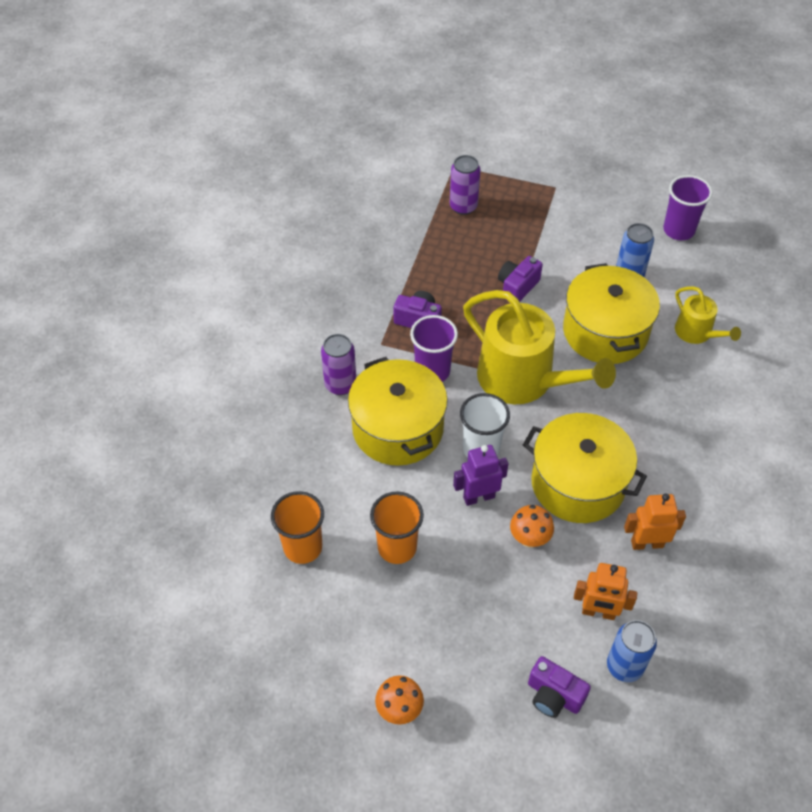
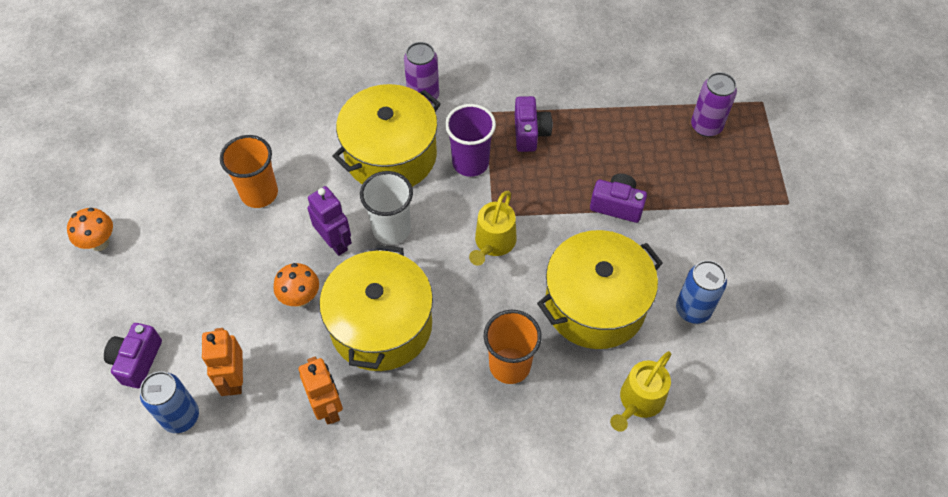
camera: 70 degrees right, 5 degrees up
orange cup [271,491,324,564] -> orange cup moved to [484,310,542,384]
yellow watering can [463,290,616,404] -> yellow watering can [469,191,516,266], size x0.50
purple cup [663,175,712,240] -> none

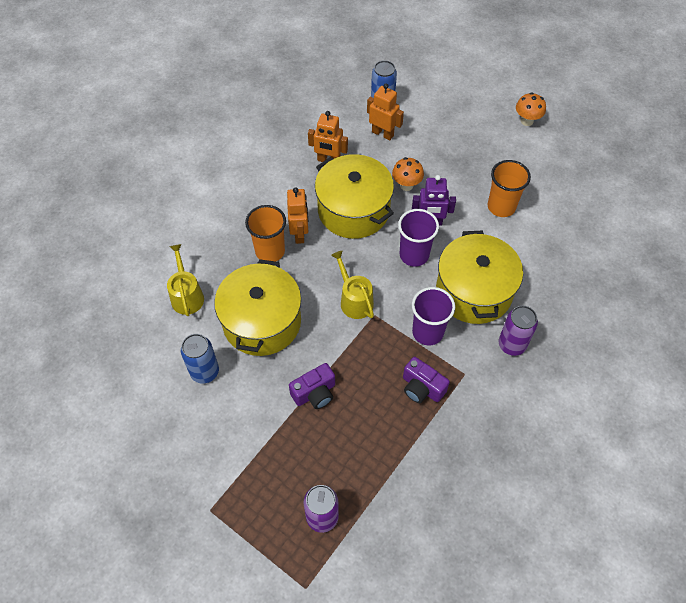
camera: 130 degrees right, 0 degrees up
purple camera [104,323,162,389] -> none
white cup [360,171,413,245] -> purple cup [398,209,439,267]
none -> orange robot [287,187,308,244]

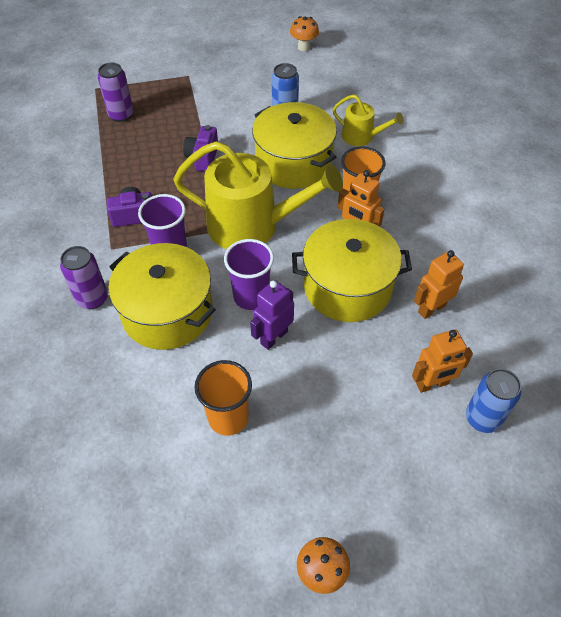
camera: 130 degrees right, 5 degrees down
yellow watering can [331,251,374,319] -> yellow watering can [173,141,343,249], size x1.99
orange mushroom [392,157,424,191] -> orange mushroom moved to [290,16,319,51]

